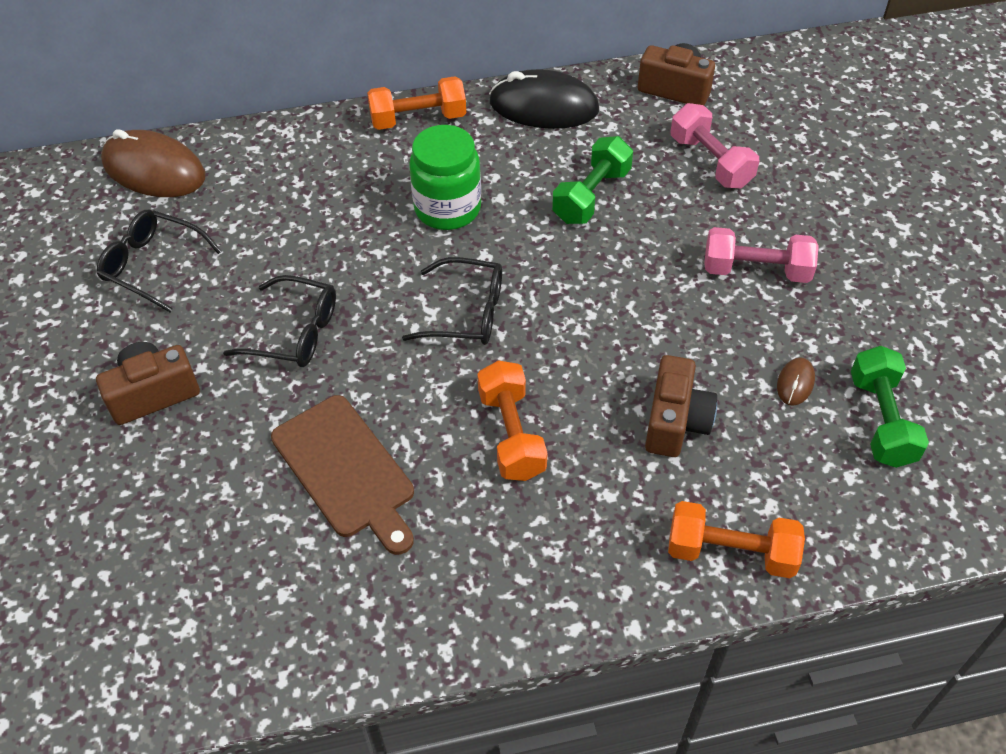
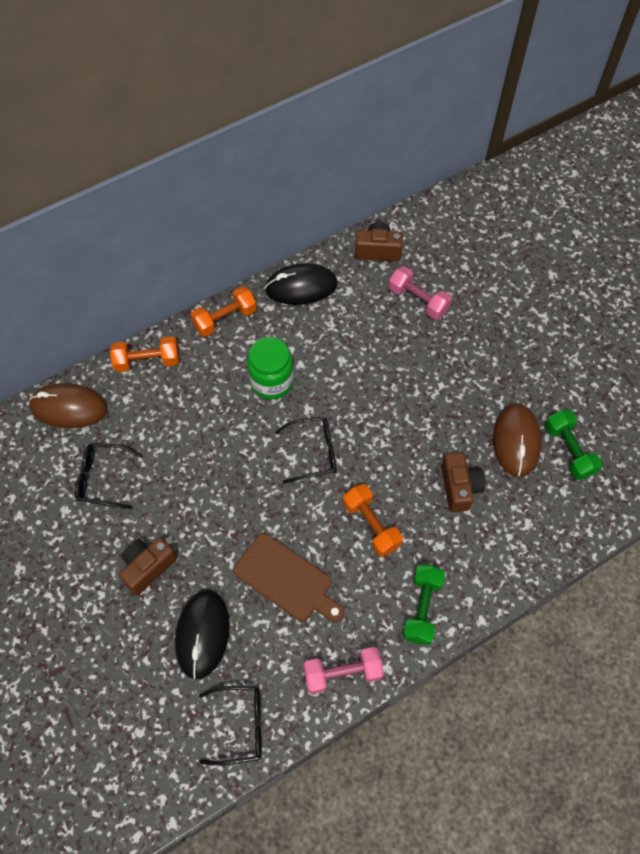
camera: 20 degrees left, 10 degrees up
black glasses [223,275,336,367] -> black glasses moved to [199,686,262,765]
green dumbbell [552,136,633,224] -> green dumbbell moved to [403,565,445,645]
orange dumbbell [668,501,805,578] -> orange dumbbell moved to [110,336,179,372]
pink dumbbell [704,227,819,283] -> pink dumbbell moved to [303,647,384,694]
brown mouse [777,358,815,405] -> brown mouse [493,403,542,477], size x2.29
none -> black mouse [175,590,230,679]

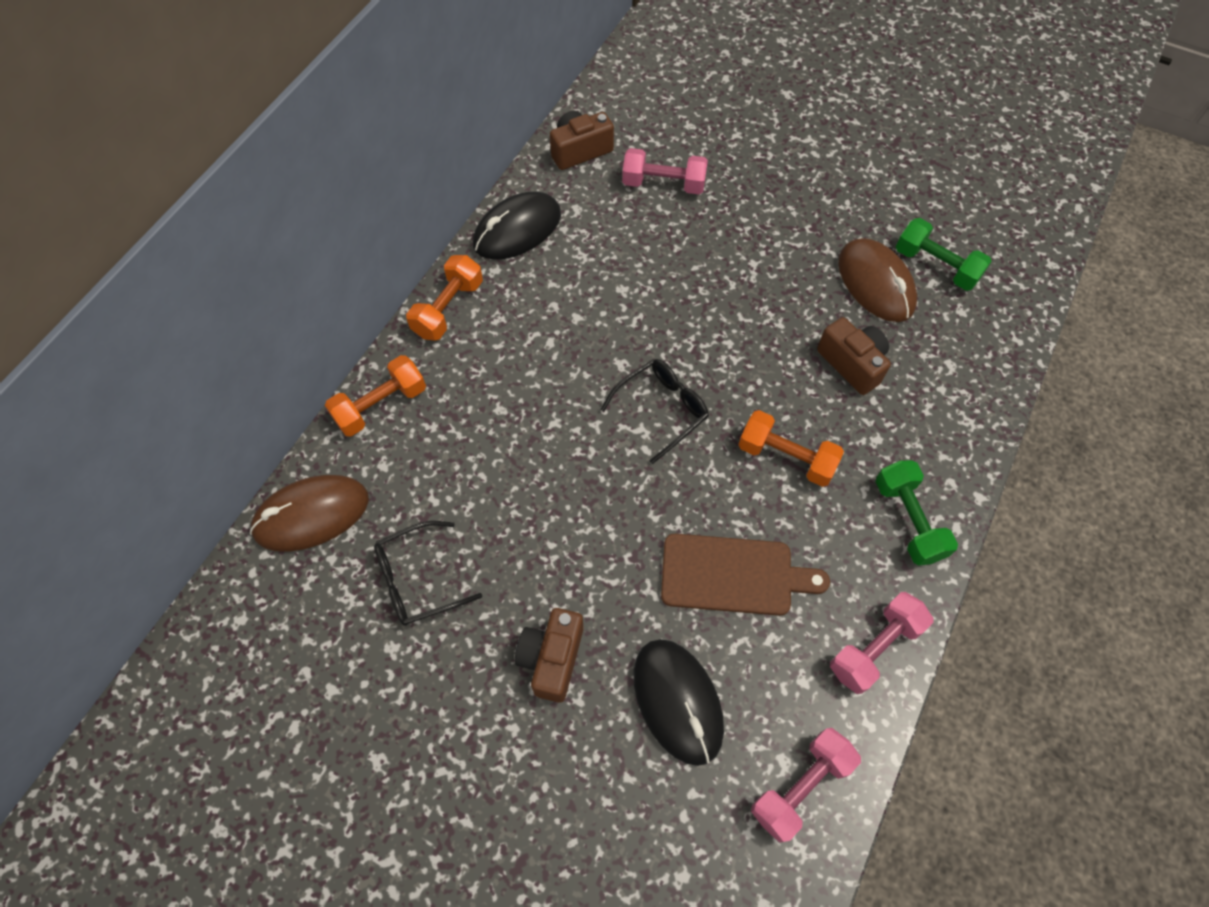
camera: 30 degrees left, 0 degrees up
black glasses [199,686,262,765] -> pink dumbbell [751,728,861,843]
green jar [247,337,294,399] -> none

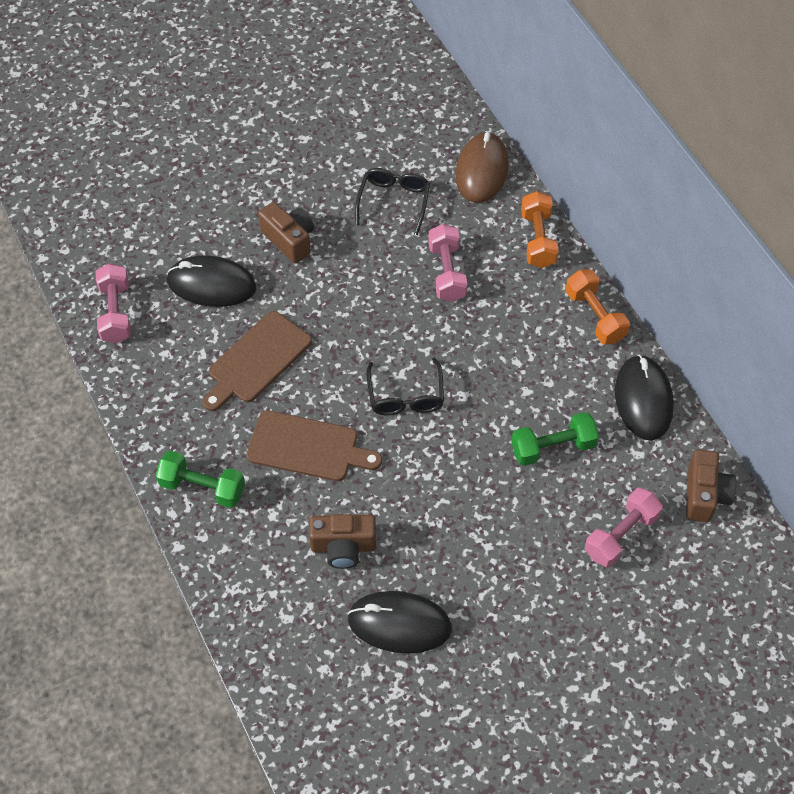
camera: 125 degrees right, 5 degrees down
orange dumbbell [739,410,844,487] -> brown cutting board [247,410,382,481]
pink dumbbell [830,592,933,694] -> pink dumbbell moved to [428,224,468,302]
brown mouse [838,238,917,322] -> black mouse [347,591,452,654]
green dumbbell [896,218,992,291] -> green dumbbell moved to [511,412,599,466]

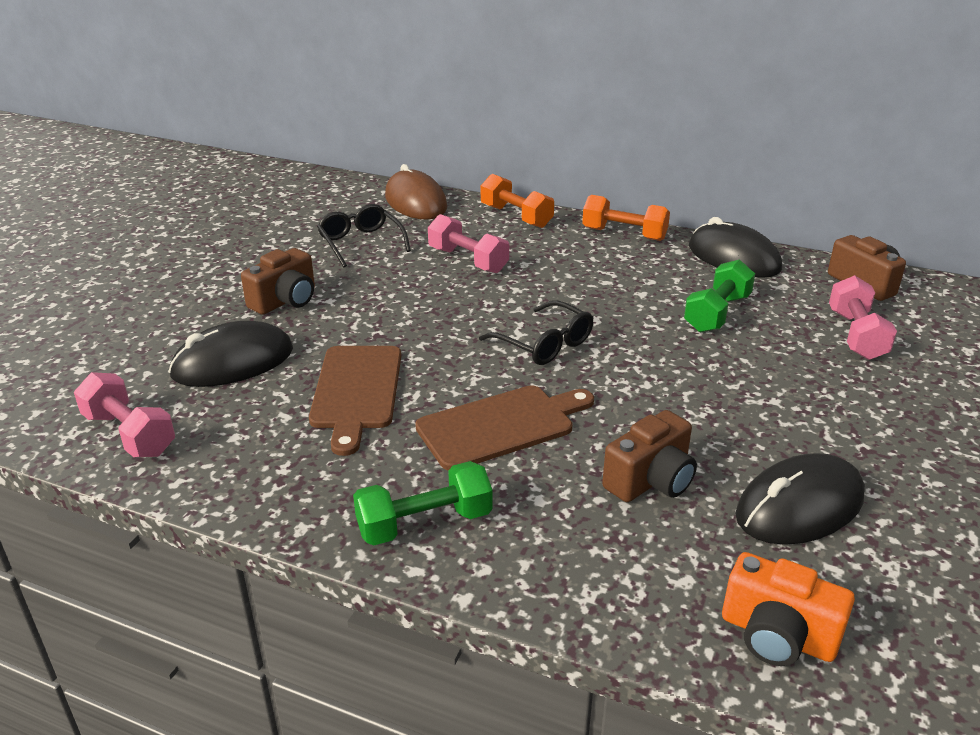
camera: 40 degrees left, 25 degrees down
brown camera [258,202,314,263] -> brown camera turned 120 degrees clockwise [241,248,315,315]
none -> orange camera [722,552,855,666]

